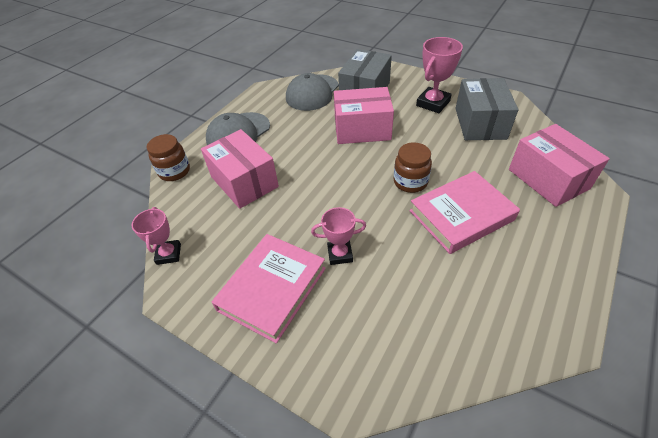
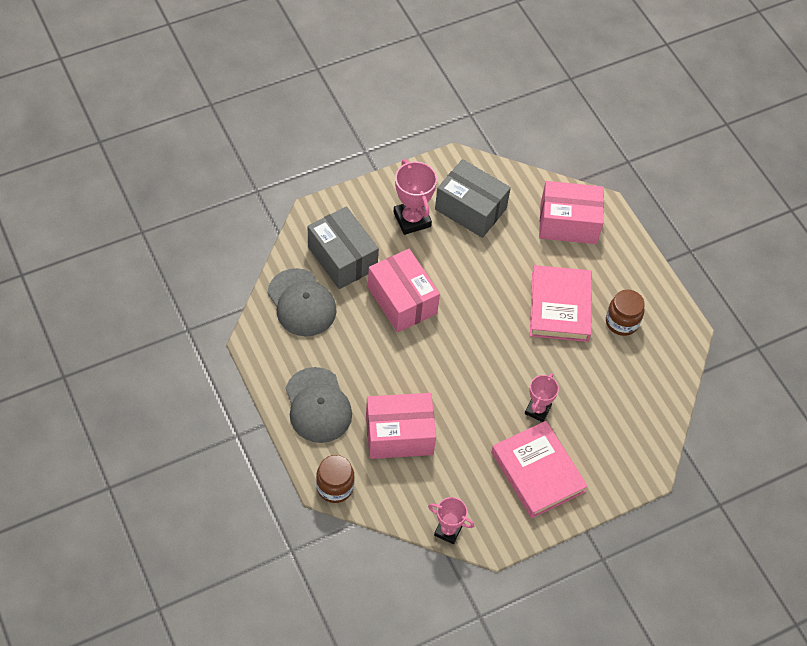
camera: 65 degrees left, 10 degrees up
pink box [334,87,394,144] -> pink box turned 60 degrees counterclockwise [368,249,440,333]
brown jar [394,142,432,193] -> brown jar moved to [606,290,645,336]

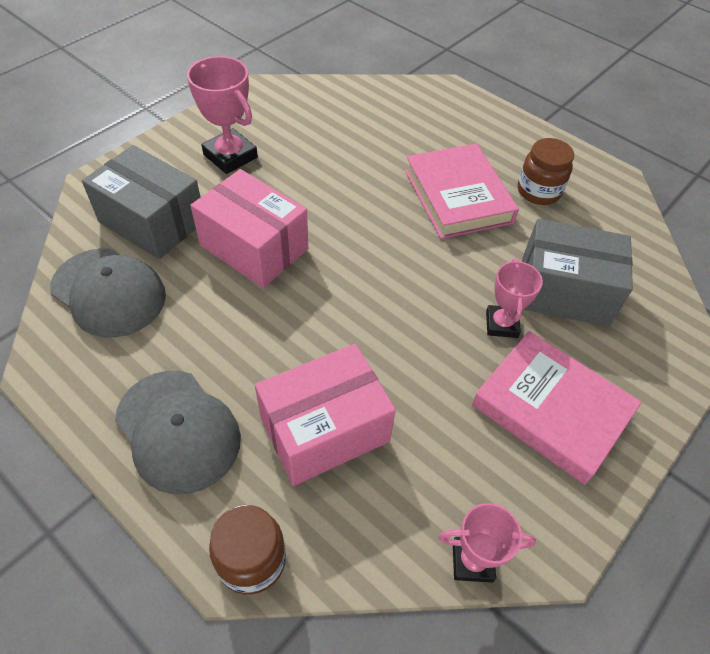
camera: 20 degrees left, 5 degrees down
grey box [435,159,511,238] -> grey box moved to [522,219,633,327]
pink box [539,181,604,244] -> none

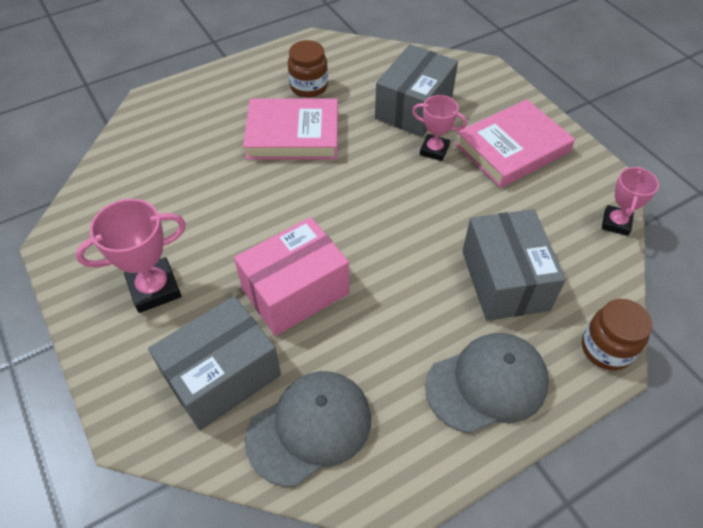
camera: 70 degrees left, 0 degrees up
pink box [255,344,396,486] -> grey box [462,209,566,321]

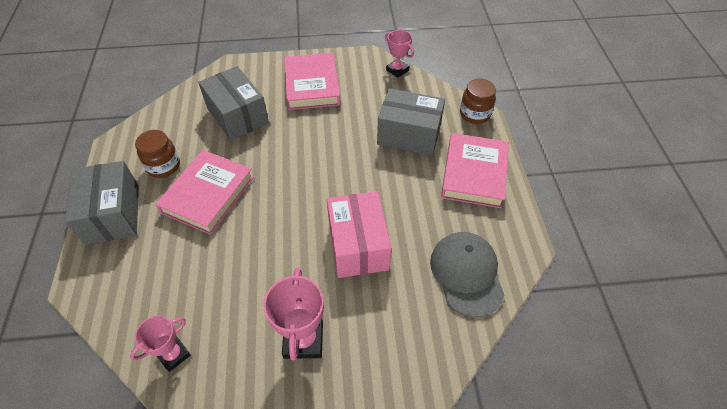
camera: 65 degrees left, 0 degrees up
grey box [148,296,281,430] -> grey box moved to [65,161,139,245]
pink trophy [412,95,467,161] -> pink trophy moved to [130,316,191,372]
grey cap [425,333,549,434] -> pink book [441,133,509,208]

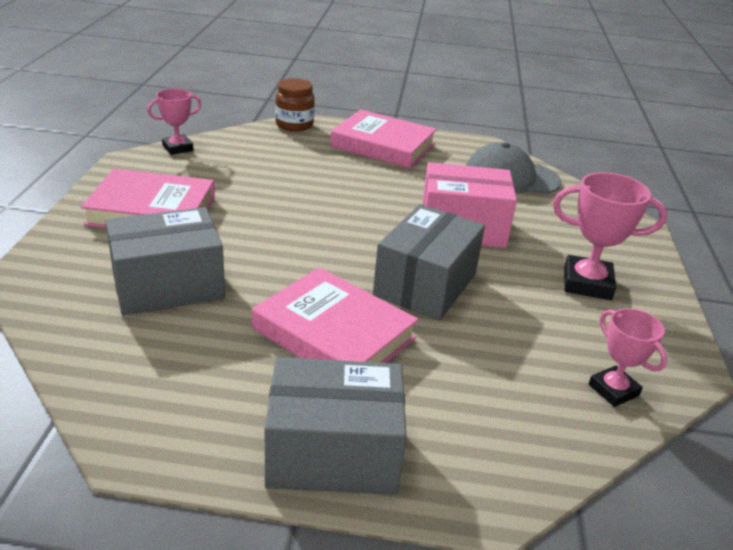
camera: 80 degrees left, 20 degrees down
brown jar [135,130,180,178] -> none
grey box [377,88,445,156] -> grey box moved to [373,204,485,321]

